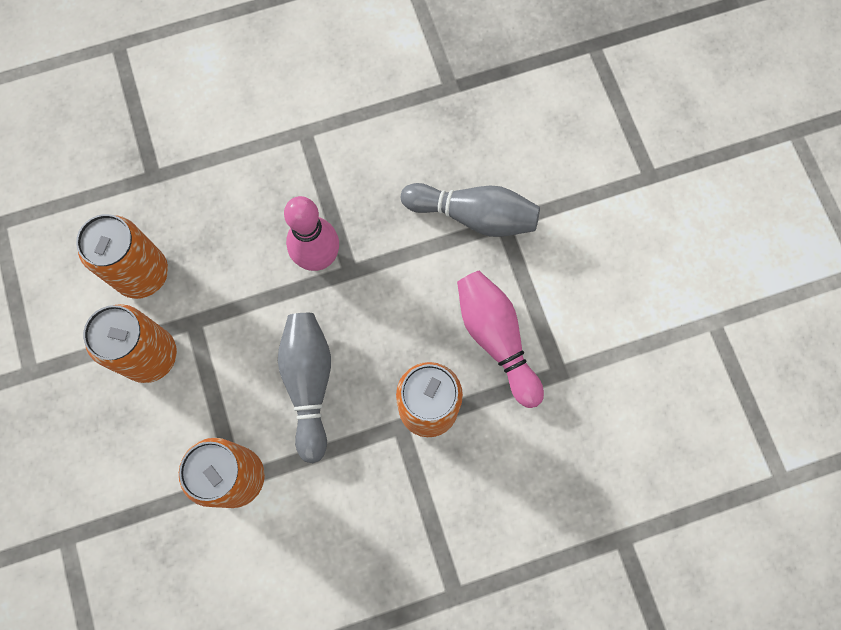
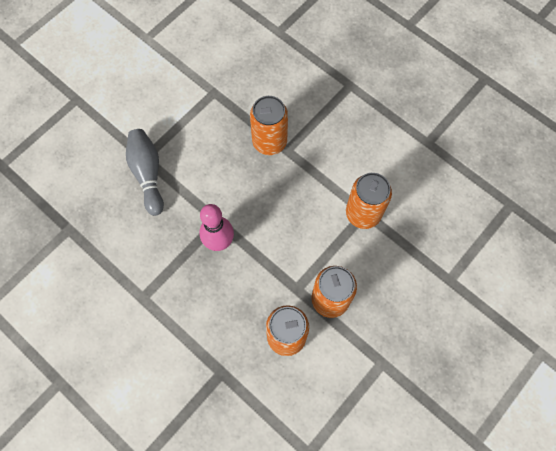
camera: 120 degrees left, 5 degrees down
grey bowling pin [278,313,331,463] -> none
pink bowling pin [457,271,544,408] -> none

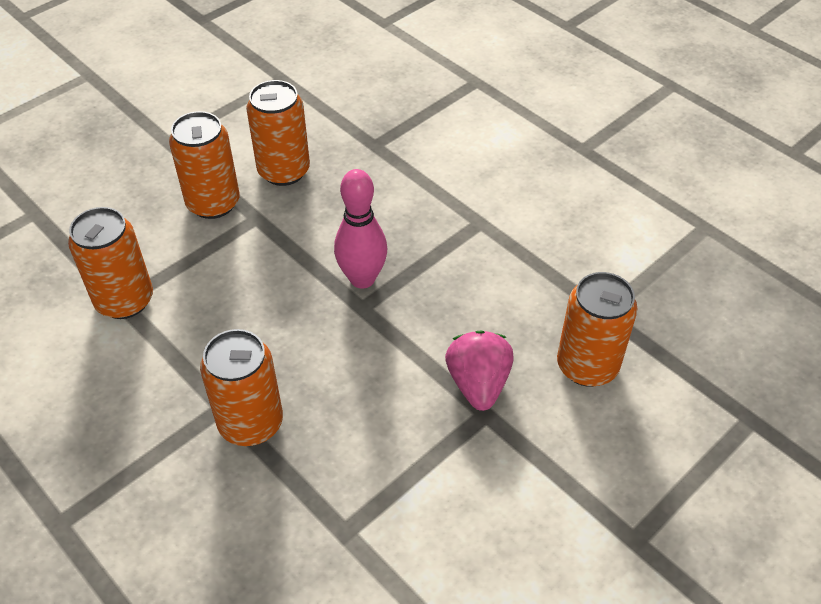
camera: 175 degrees left, 20 degrees down
grey bowling pin [126,129,164,216] -> pink strawberry [445,331,514,411]
none -> orange can [557,272,637,387]

